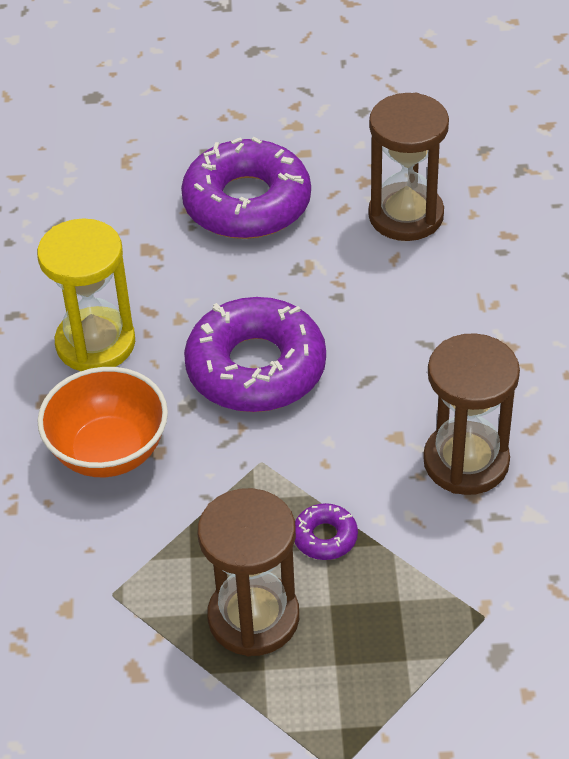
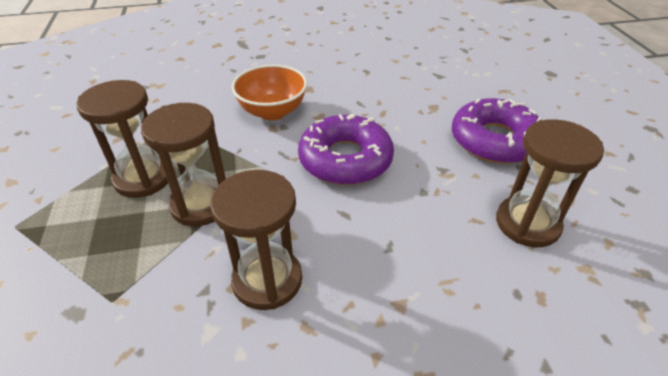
camera: 80 degrees right, 5 degrees down
yellow hourglass [37,218,135,371] -> none
purple donut [295,503,358,560] -> brown hourglass [141,103,226,226]

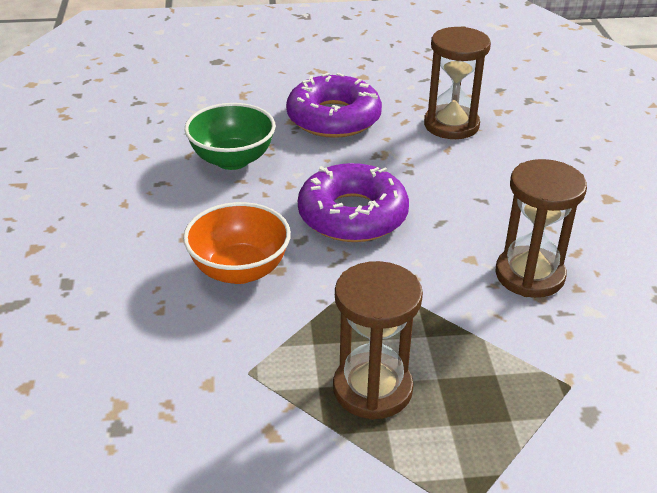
camera: 85 degrees left, 5 degrees down
brown hourglass [141,103,226,226] -> none
none -> green bowl [185,103,276,170]

